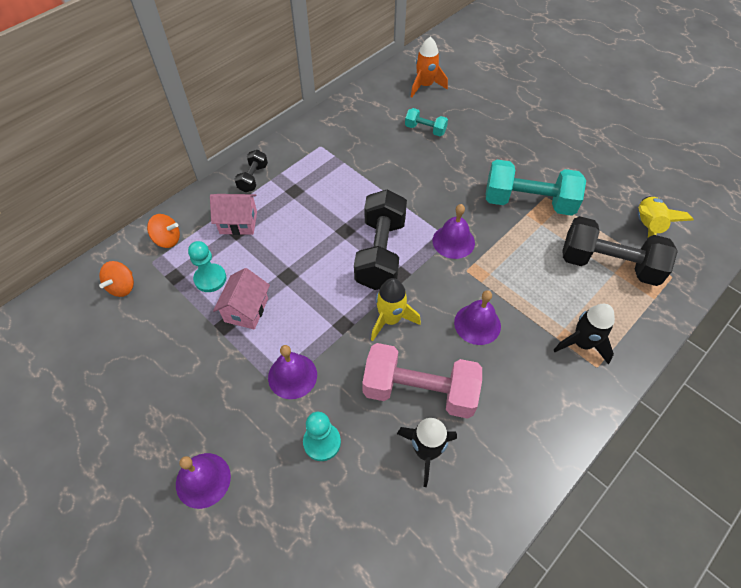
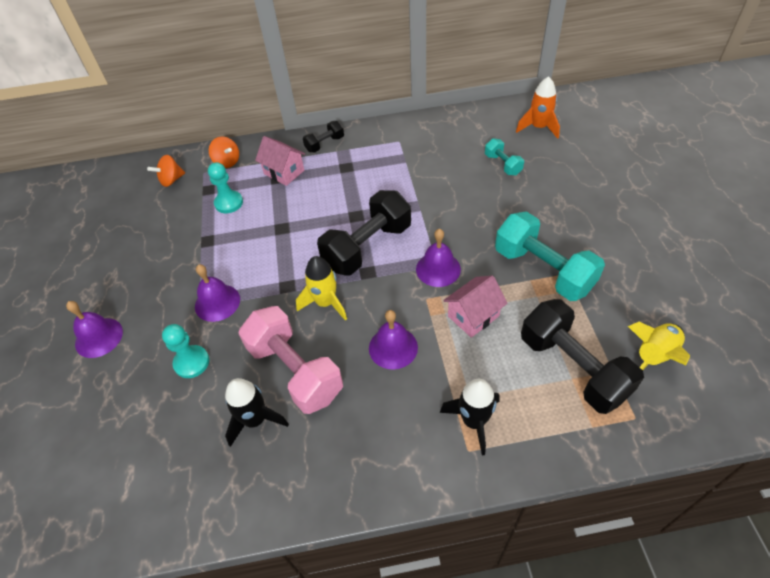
camera: 40 degrees right, 5 degrees down
pink house [213,268,270,330] -> pink house moved to [443,276,508,338]

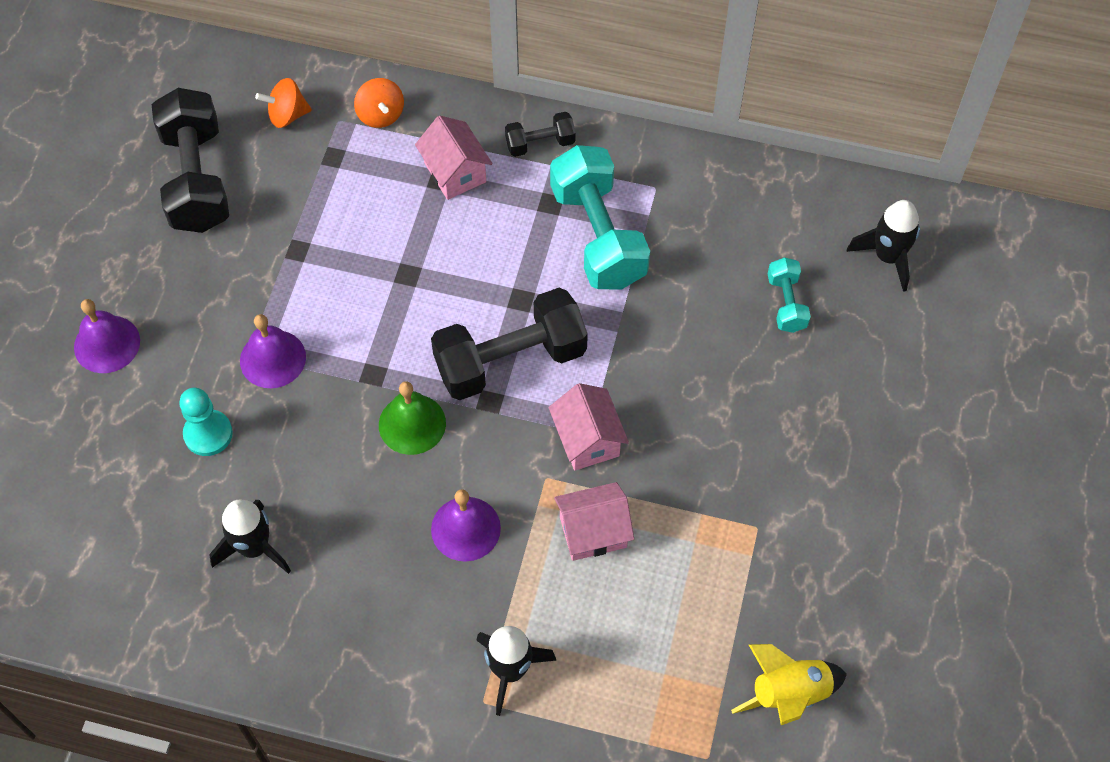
camera: 20 degrees right, 10 degrees up
turquoise pawn [208,162,243,213] -> none
pink dumbbell [238,306,343,414] -> none
yellow rocket [296,256,347,321] -> green bell [379,381,446,455]
purple bell [416,229,461,287] -> pink house [548,383,629,471]
turquoise dumbbell [495,212,605,301] -> turquoise dumbbell moved to [550,145,650,290]
orange rocket [516,76,560,139] -> black rocket [846,200,920,292]
black dumbbell [521,299,644,414] -> black dumbbell moved to [152,88,229,233]

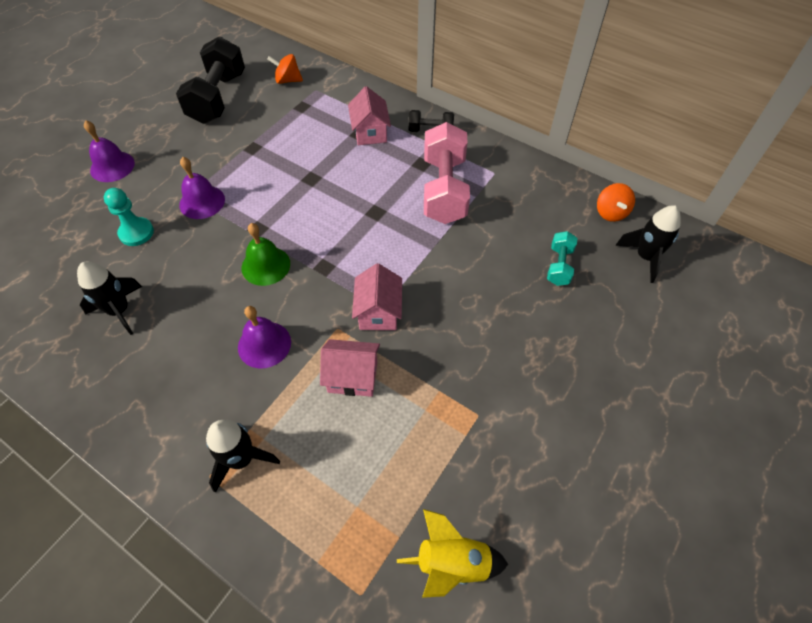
camera: 20 degrees right, 5 degrees down
orange spinning top [354,78,404,128] -> orange spinning top moved to [597,183,635,222]
black dumbbell [431,288,588,400] -> none
turquoise dumbbell [550,145,650,290] -> pink dumbbell [424,122,470,224]

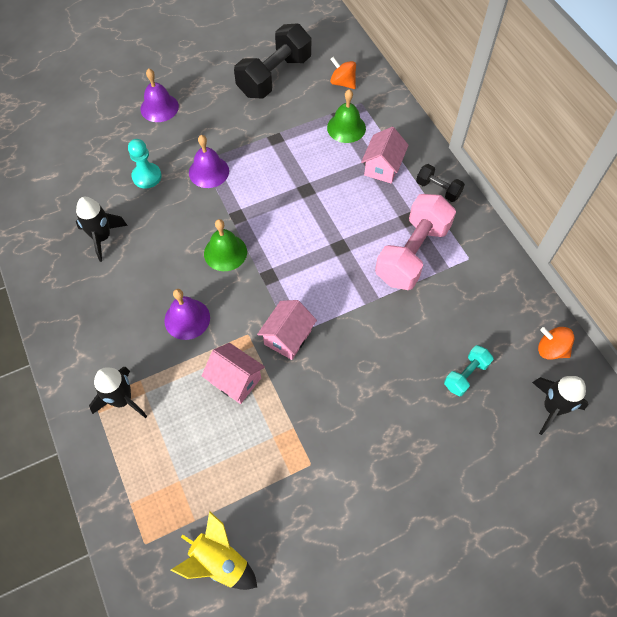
camera: 30 degrees right, 5 degrees up
orange spinning top [597,183,635,222] -> orange spinning top turned 90 degrees clockwise [538,327,574,360]
none -> green bell [327,89,366,143]

